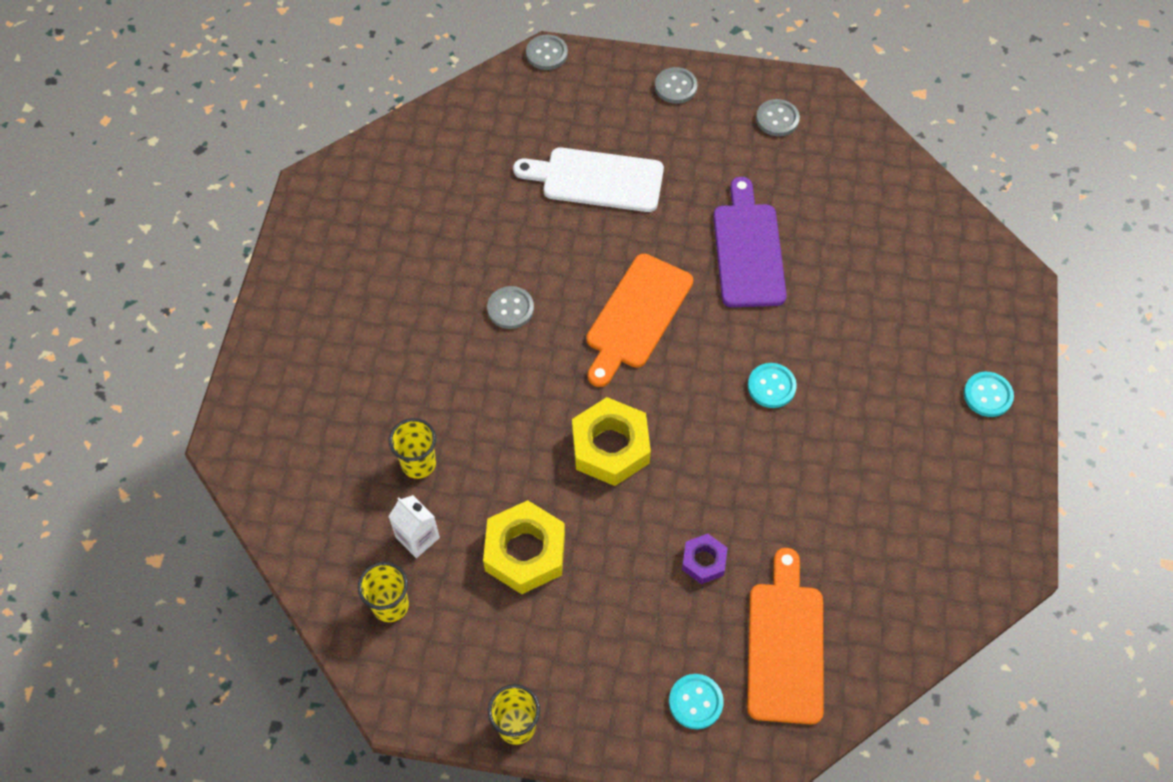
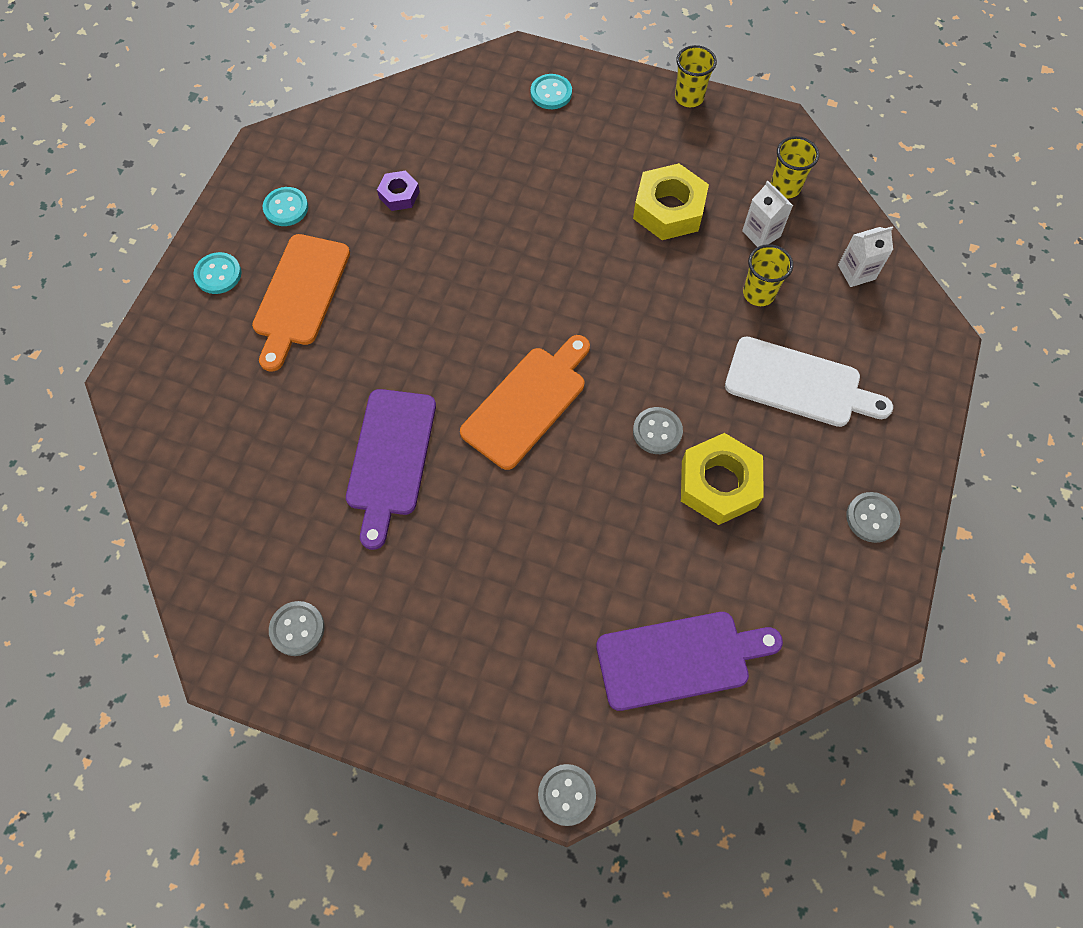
camera: 170 degrees left, 5 degrees up
white cutting board [513,147,664,212] -> white cutting board moved to [725,336,893,427]
yellow nut [572,397,651,486] -> yellow nut moved to [681,433,764,525]
grey button [655,67,697,104] -> grey button moved to [846,492,900,543]
purple nut [682,534,727,584] -> purple nut moved to [377,171,420,211]
orange cutting board [747,548,824,725] -> orange cutting board moved to [252,234,350,372]
turquoise button [748,363,797,408] -> turquoise button moved to [263,187,308,226]
none -> purple cutting board [596,612,783,711]
none -> white carton [838,226,893,287]

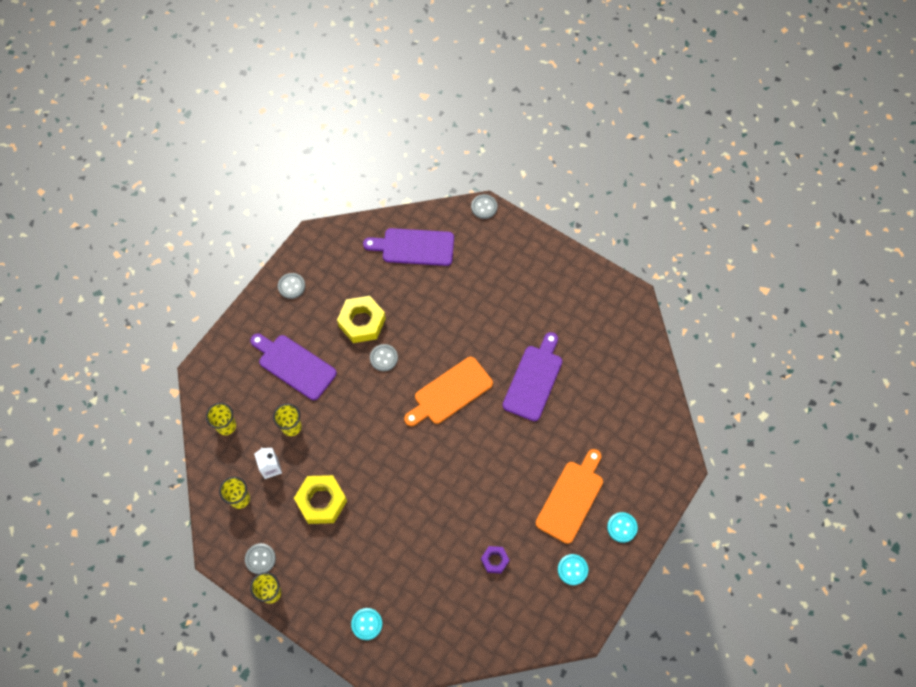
camera: 165 degrees left, 0 degrees up
grey button [269,601,324,656] -> grey button moved to [245,543,276,574]
white cutting board [725,336,893,427] -> purple cutting board [250,334,337,400]
white carton [838,226,893,287] -> yellow cup [206,403,236,435]

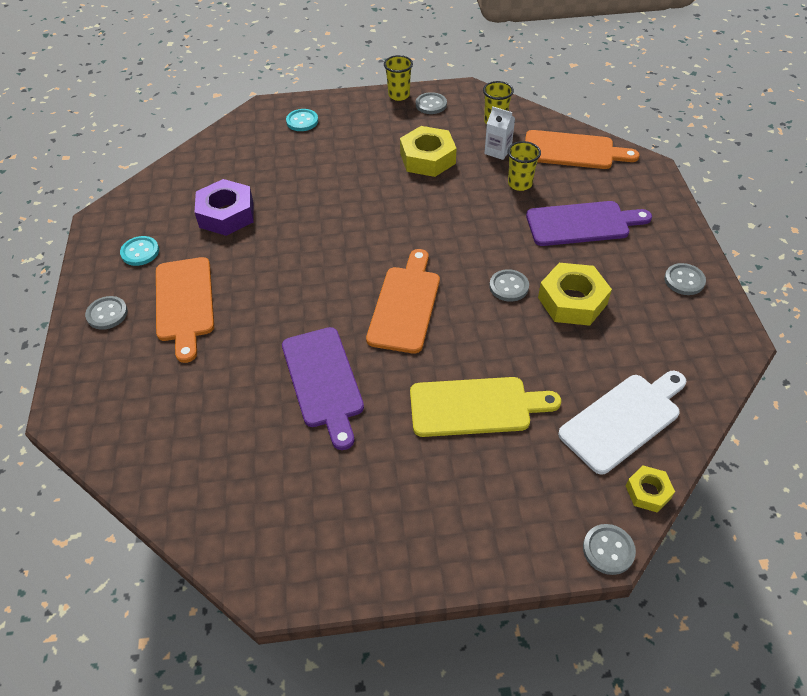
camera: 140 degrees right, 15 degrees down
yellow cup [206,403,236,435] -> orange cutting board [525,130,640,169]
purple cutting board [363,228,454,266] -> white cutting board [558,371,687,474]
purple nut [481,546,509,574] -> purple nut [195,179,254,236], size x1.84
turquoise button [607,512,638,543] -> grey button [85,296,128,330]
none -> yellow cutting board [410,377,561,437]
none -> yellow nut [626,466,675,512]

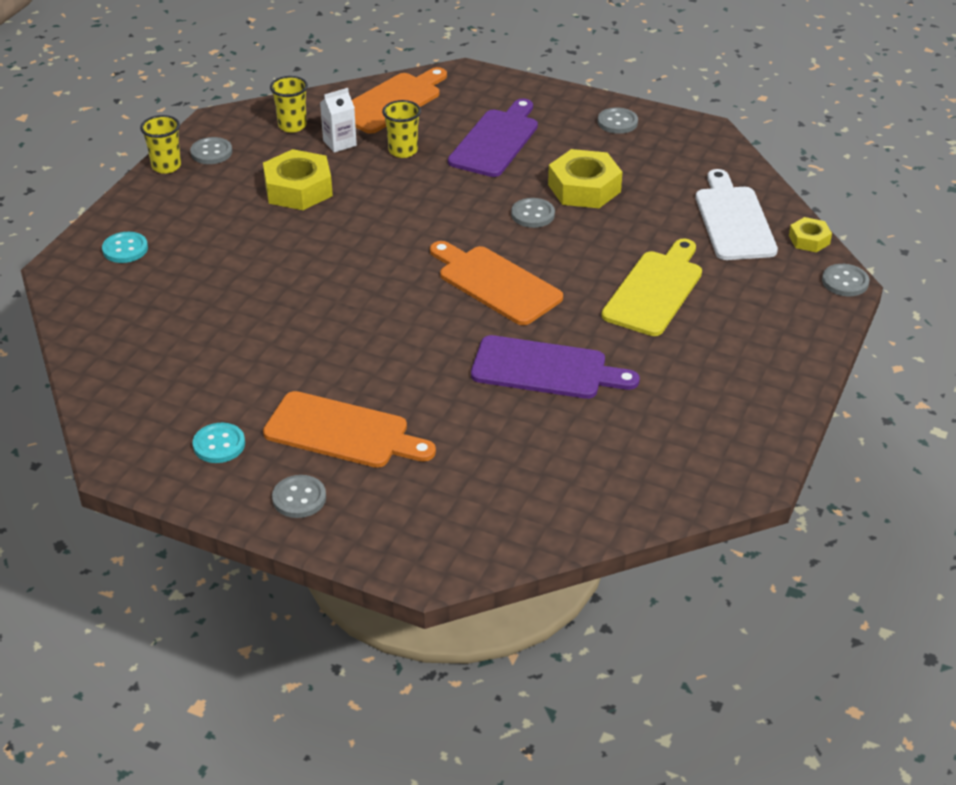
camera: 60 degrees left, 10 degrees down
purple nut [195,179,254,236] -> none

